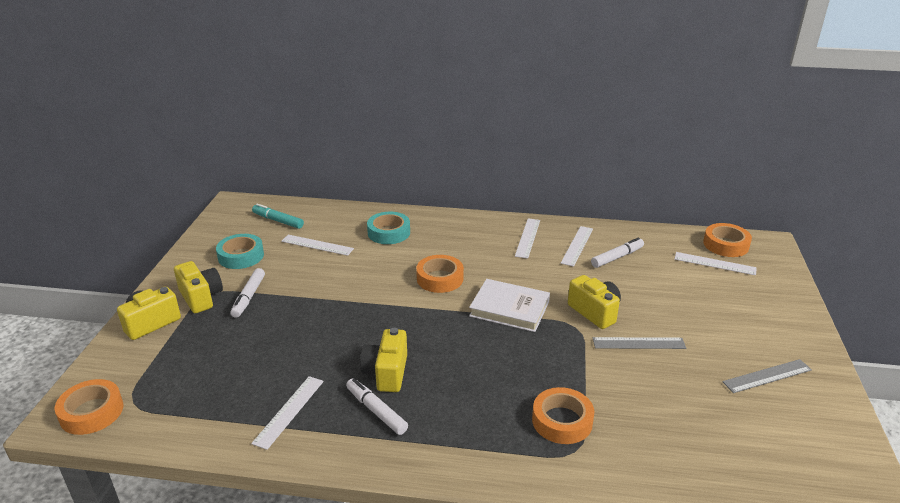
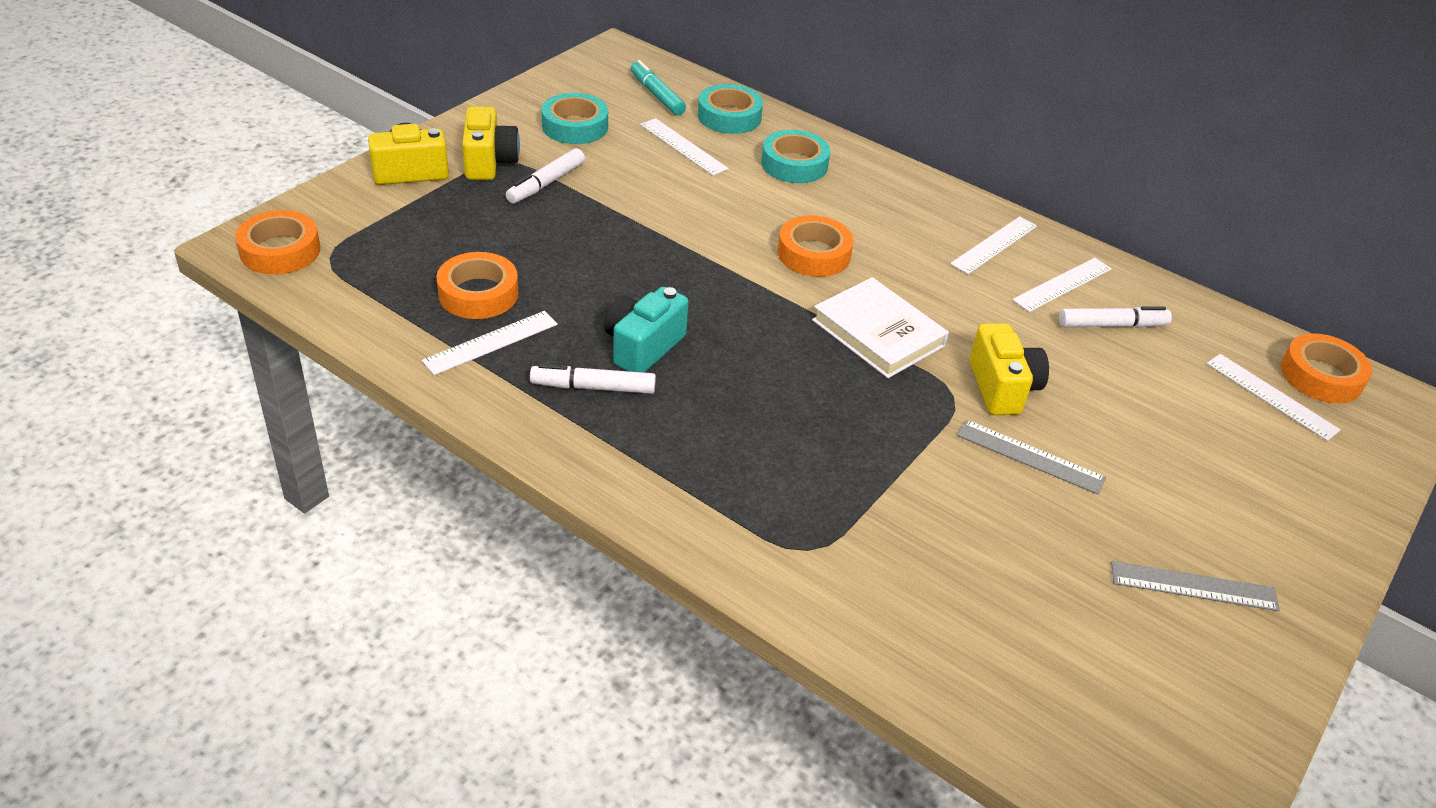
camera: 25 degrees right, 10 degrees up
white marker [346,378,408,435] -> white marker turned 75 degrees counterclockwise [530,364,656,394]
yellow camera [360,328,407,392] -> turquoise camera [604,287,688,373]
orange tape [532,387,594,444] -> orange tape moved to [436,252,518,319]
none -> turquoise tape [698,84,763,134]

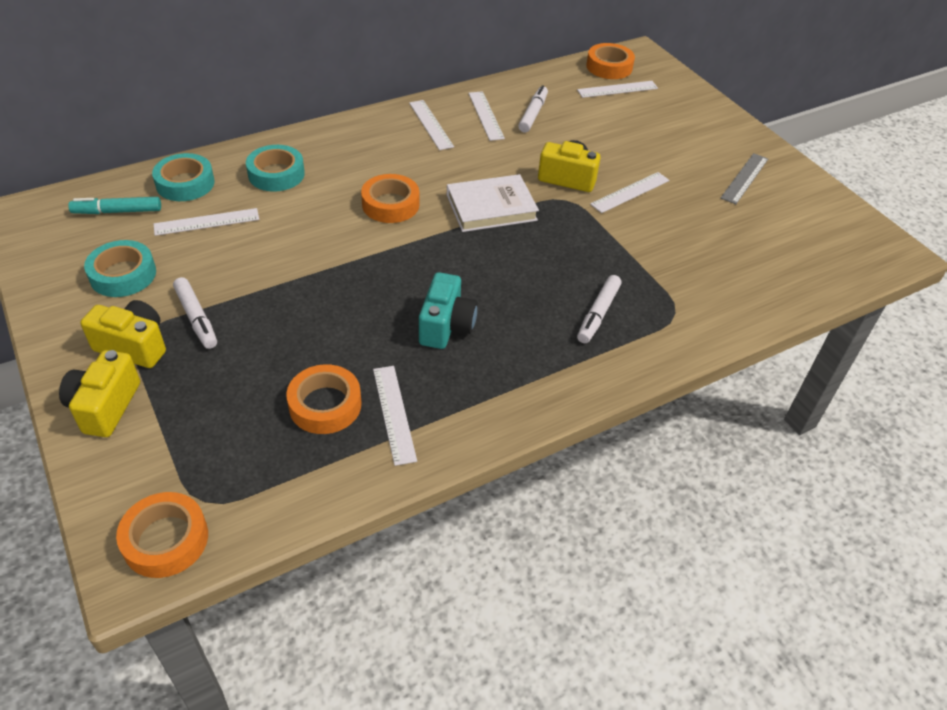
camera: 65 degrees left, 5 degrees up
white marker [530,364,656,394] -> white marker moved to [577,275,621,343]
turquoise camera [604,287,688,373] -> turquoise camera turned 135 degrees counterclockwise [419,272,478,349]
grey ruler [957,420,1106,495] -> white ruler [590,172,670,213]

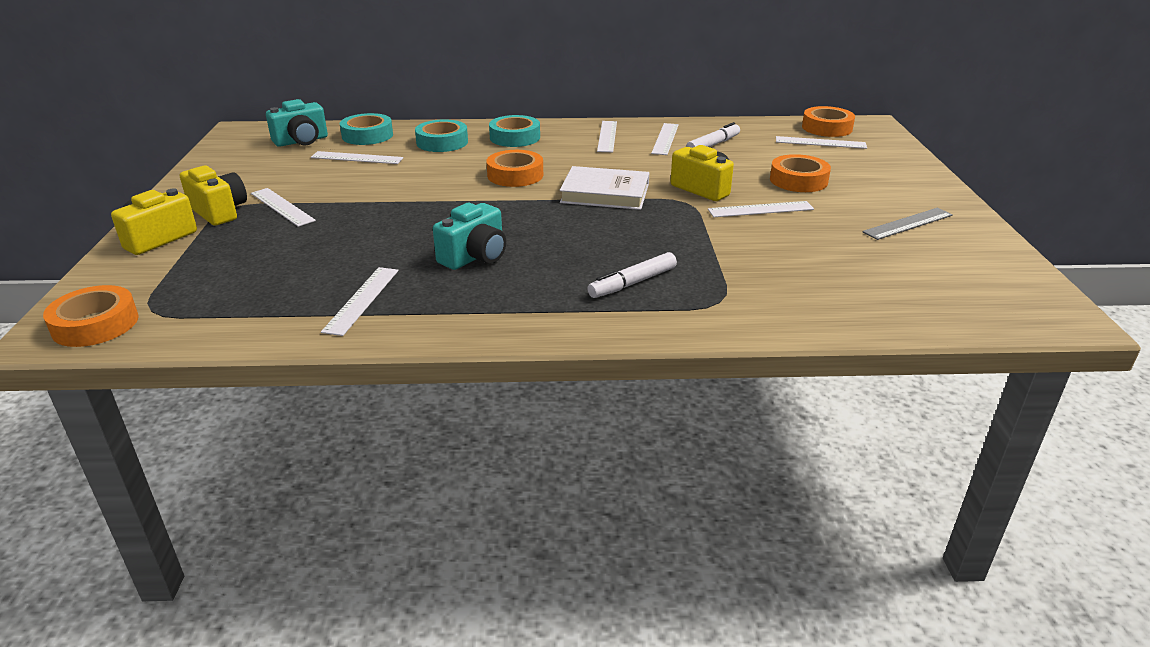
camera: 30 degrees right, 15 degrees down
turquoise marker [68,197,161,214] -> turquoise camera [266,99,328,147]
turquoise tape [84,240,156,297] -> turquoise tape moved to [489,115,540,147]
white marker [173,277,217,349] -> white ruler [251,188,316,227]
orange tape [286,364,362,434] -> orange tape moved to [770,154,831,192]

